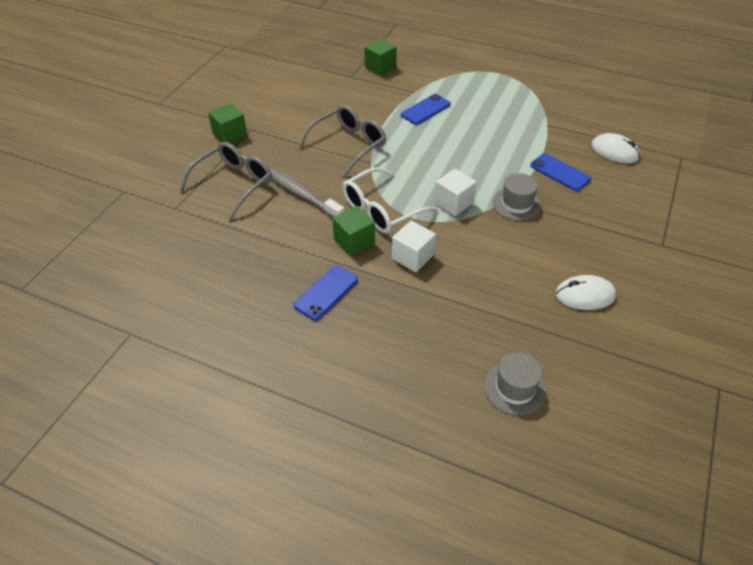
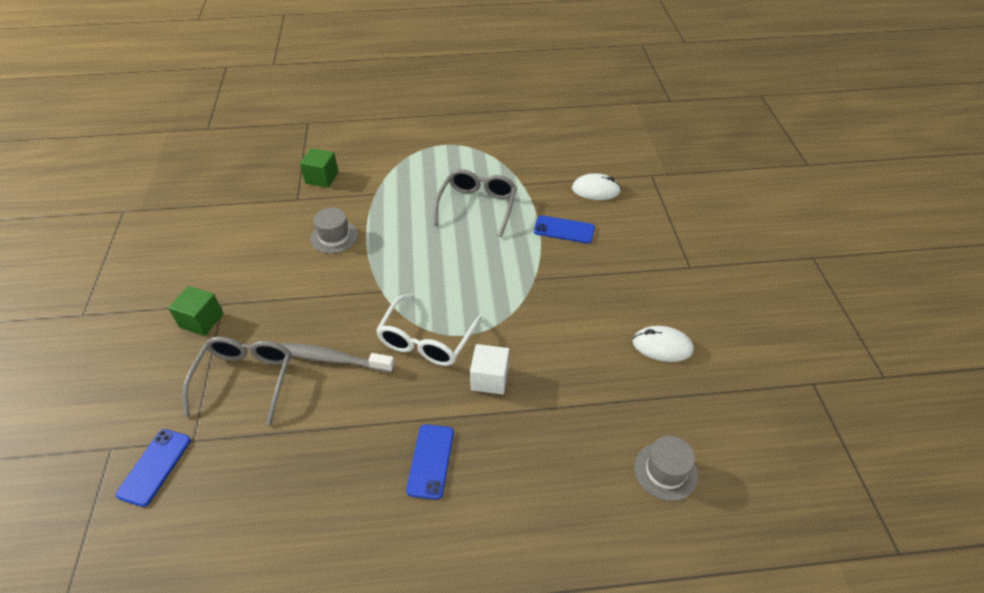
camera: 30 degrees left, 0 degrees up
grey glasses [298,105,386,176] -> grey glasses moved to [434,169,517,237]
green cube [332,206,375,256] -> none
blue phone [401,94,451,125] -> blue phone moved to [116,429,191,507]
white cube [434,169,477,216] -> none
grey hat [493,173,541,221] -> grey hat moved to [310,207,358,254]
white mouse [555,275,616,310] -> white mouse turned 45 degrees clockwise [633,326,694,362]

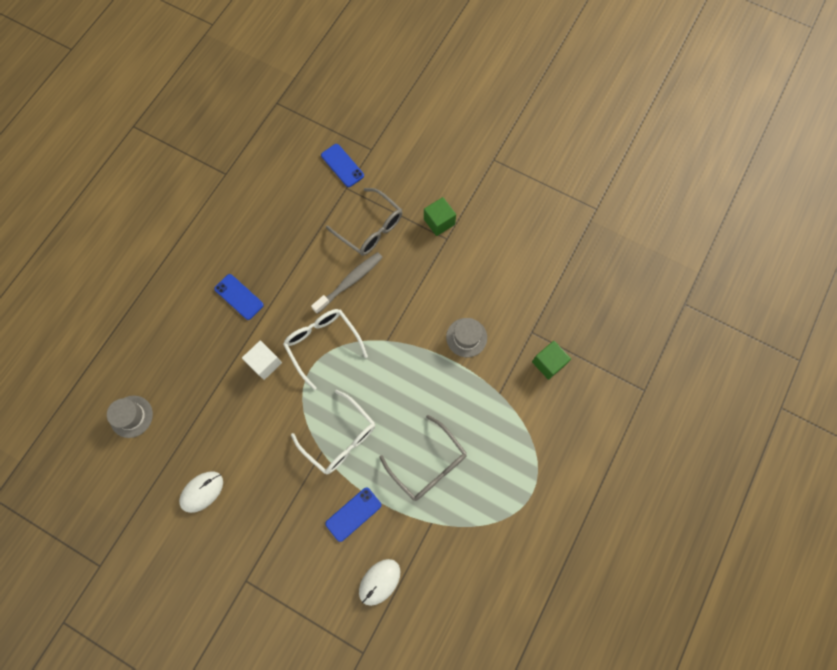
camera: 125 degrees right, 25 degrees up
none -> white glasses [291,390,375,474]

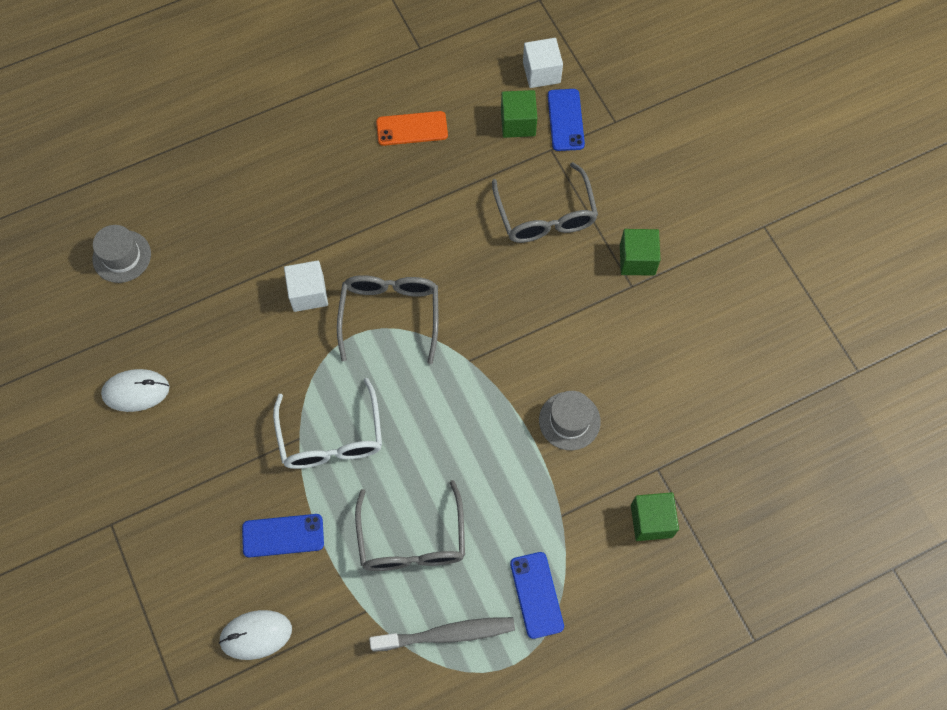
camera: 35 degrees right, 5 degrees down
blue phone [214,274,264,320] -> blue phone moved to [510,552,564,639]
white glasses [283,309,368,390] -> grey glasses [337,275,439,364]
grey toothbrush [311,252,383,314] -> grey toothbrush moved to [369,617,515,652]
none -> orange phone [376,111,448,146]
none -> green cube [501,90,537,138]
none -> white cube [523,38,563,88]

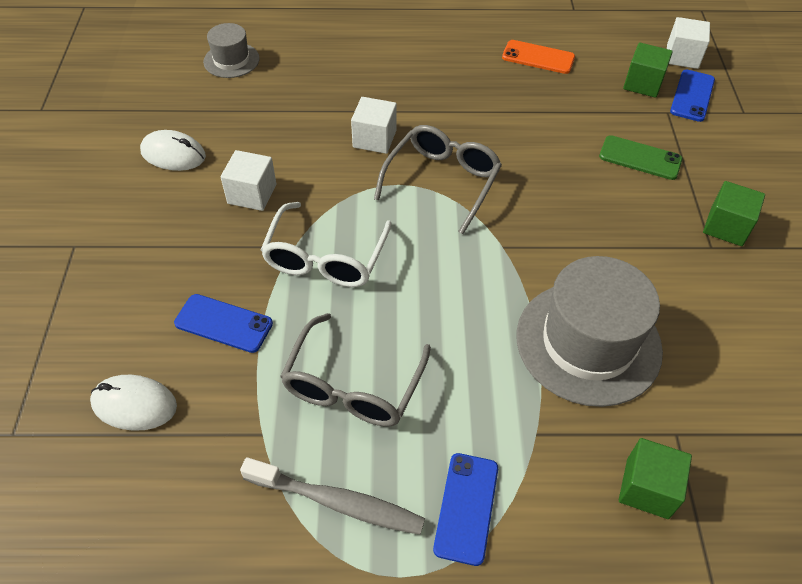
camera: 25 degrees right, 15 degrees down
grey glasses [492,162,598,243] -> green phone [599,135,683,180]
grey hat [539,391,601,450] -> grey hat [517,256,663,407], size x1.93
none -> white cube [221,150,276,211]

